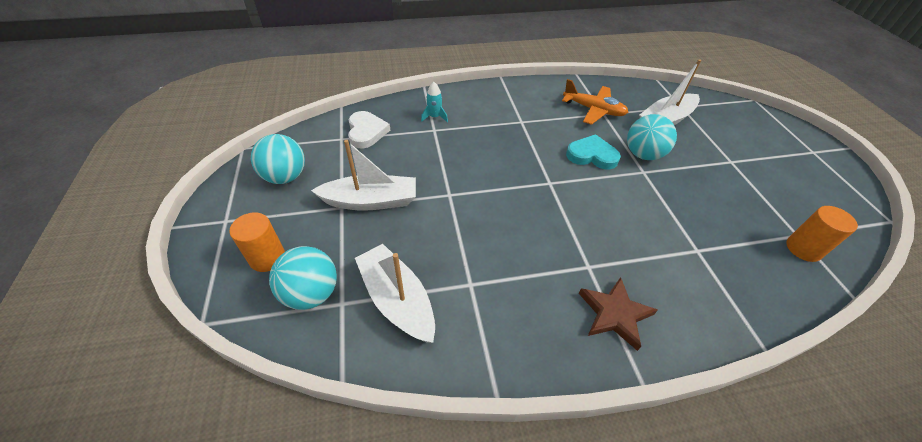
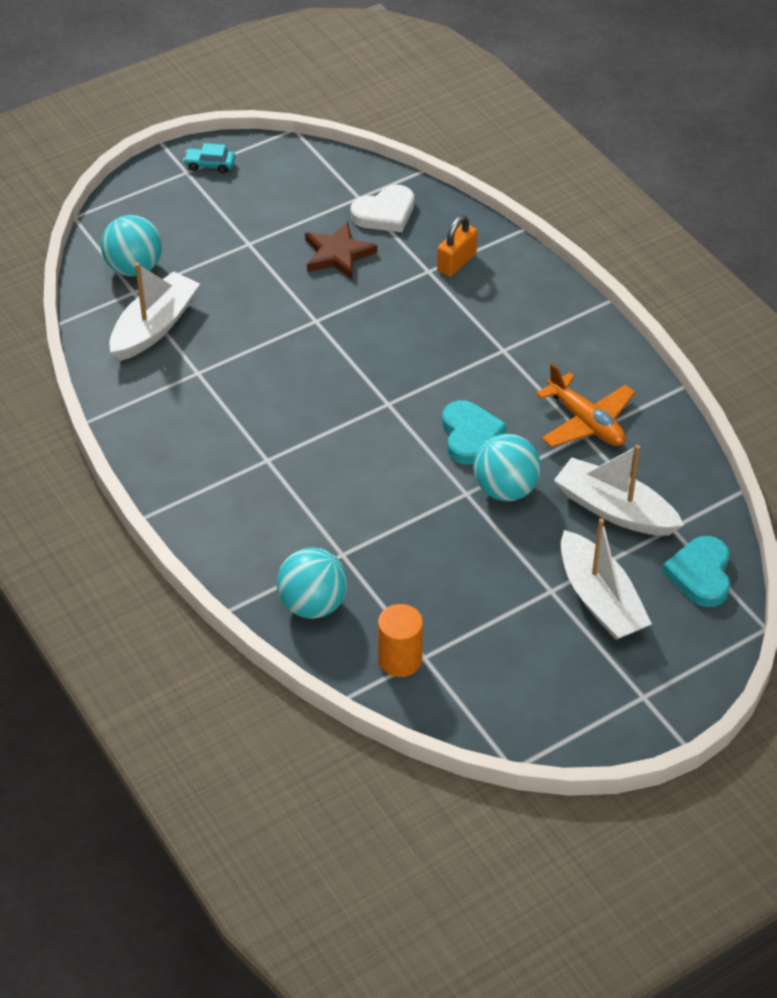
camera: 70 degrees right, 0 degrees up
orange cylinder [229,213,285,272] -> none
turquoise ball [251,134,305,184] -> turquoise ball moved to [277,547,348,619]
white boat [311,140,416,211] -> white boat moved to [561,518,652,640]
turquoise rocket [421,82,448,122] -> orange padlock [437,215,478,277]
orange plane [562,79,628,125] -> orange plane turned 45 degrees counterclockwise [536,363,635,447]
brown star [579,277,658,351] -> brown star moved to [305,222,377,279]
none -> turquoise car [183,143,235,173]
none -> turquoise heart [662,536,731,607]

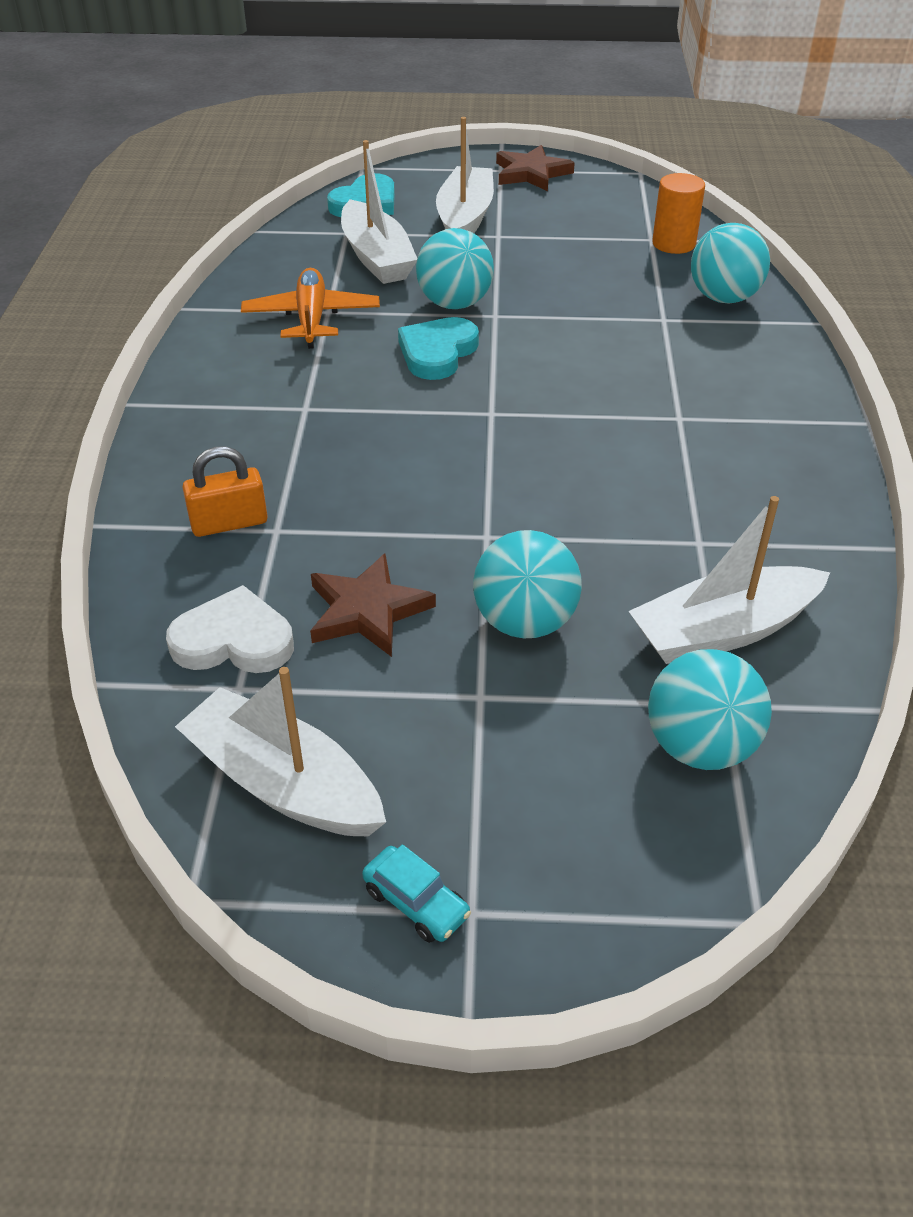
camera: 145 degrees left, 5 degrees down
none -> white boat [175,667,386,837]
none -> turquoise ball [473,530,582,638]
none -> brown star [496,145,575,191]

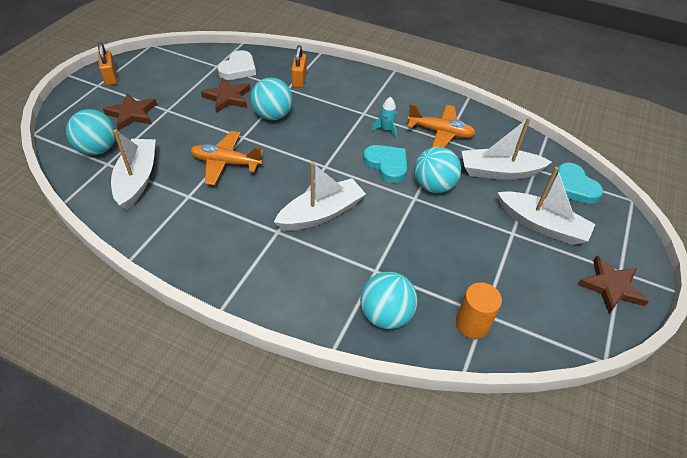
camera: 110 degrees right, 5 degrees up
white boat [175,667,386,837] -> white boat moved to [274,162,366,230]
turquoise car [362,844,471,943] -> orange padlock [98,42,117,85]
turquoise ball [473,530,582,638] -> turquoise ball moved to [251,78,293,120]
none -> brown star [103,93,157,131]
none -> orange plane [190,131,263,185]
none -> turquoise rocket [371,97,397,138]

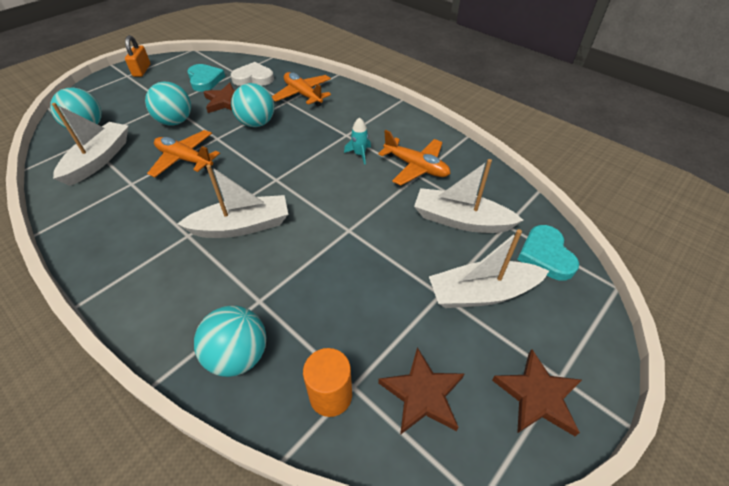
camera: 20 degrees right, 0 degrees up
brown star [103,93,157,131] -> brown star moved to [378,347,464,435]
white heart [218,50,256,80] -> white heart turned 135 degrees counterclockwise [231,62,274,86]
orange padlock [291,45,307,88] -> orange plane [272,72,331,106]
turquoise heart [363,145,407,183] -> turquoise heart moved to [187,64,225,92]
turquoise ball [414,147,461,193] -> turquoise ball moved to [145,82,191,125]
white boat [497,167,595,245] -> white boat turned 120 degrees clockwise [429,229,549,308]

